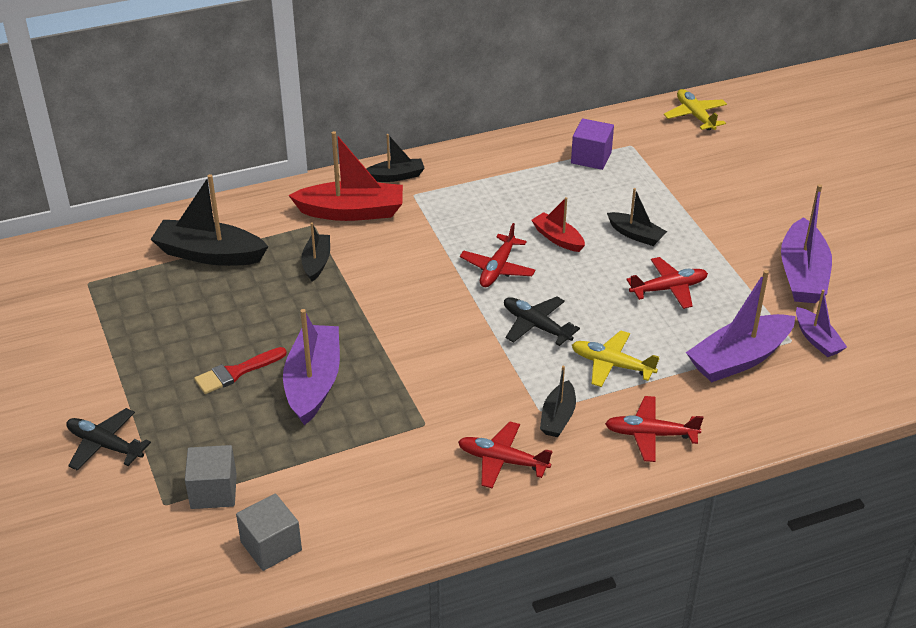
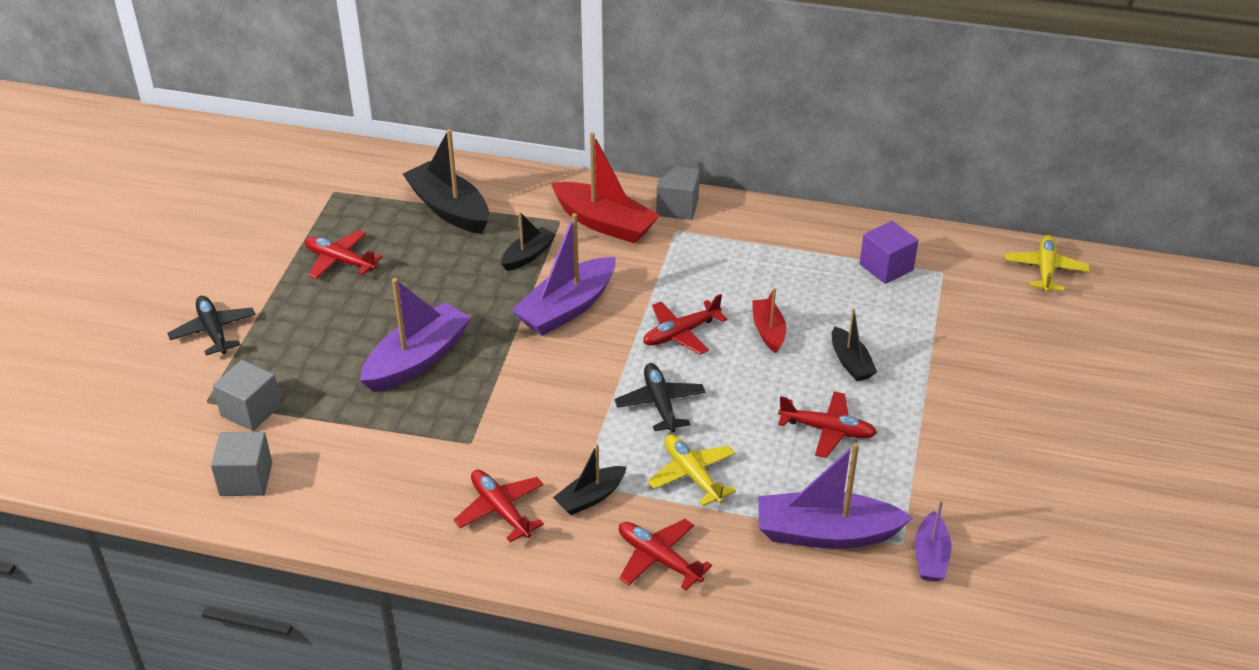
camera: 35 degrees right, 0 degrees up
red brush [194,347,287,394] -> none
black boat [367,134,425,182] -> grey cube [656,165,700,220]
purple boat [781,184,832,303] -> purple boat moved to [511,213,616,336]
none -> red plane [305,230,382,279]

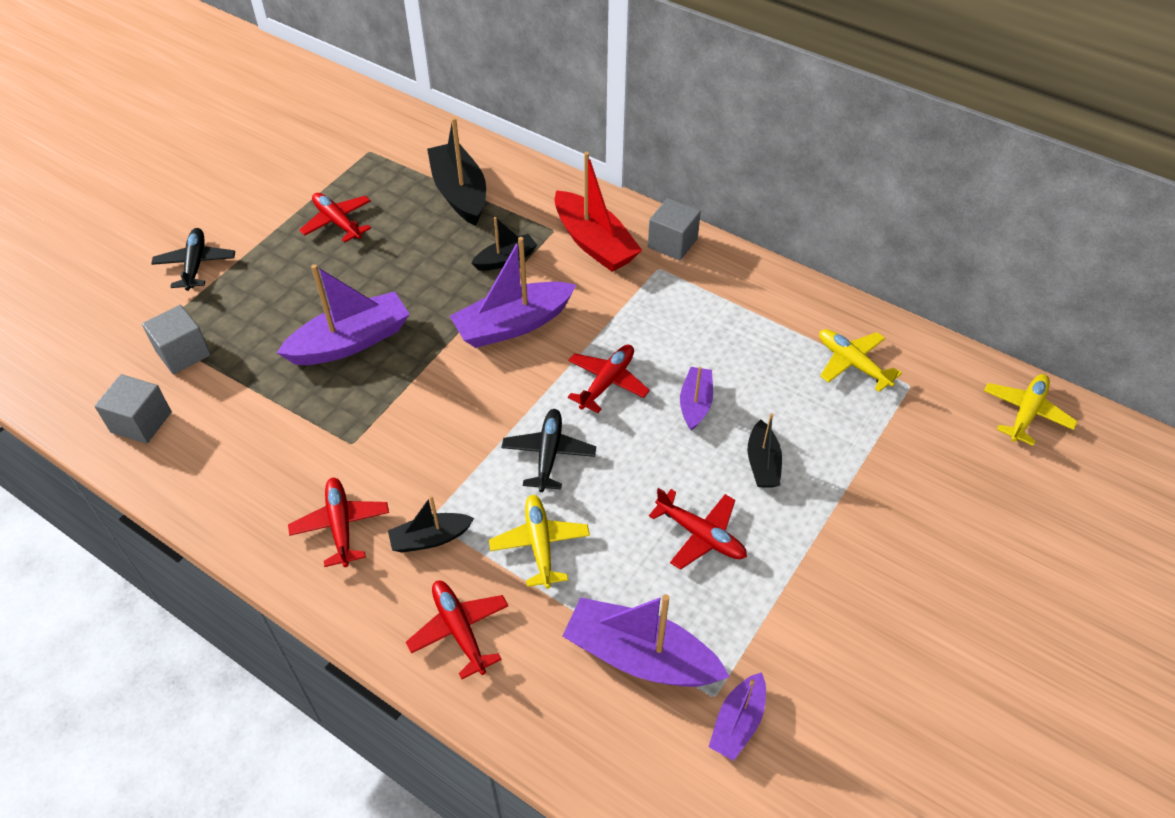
camera: 20 degrees right, 10 degrees up
red plane [643,294,728,355] -> red plane turned 135 degrees clockwise [568,345,650,413]
red boat [752,288,786,353] -> purple boat [680,367,713,431]
purple cube [859,221,919,284] -> yellow plane [819,329,902,392]

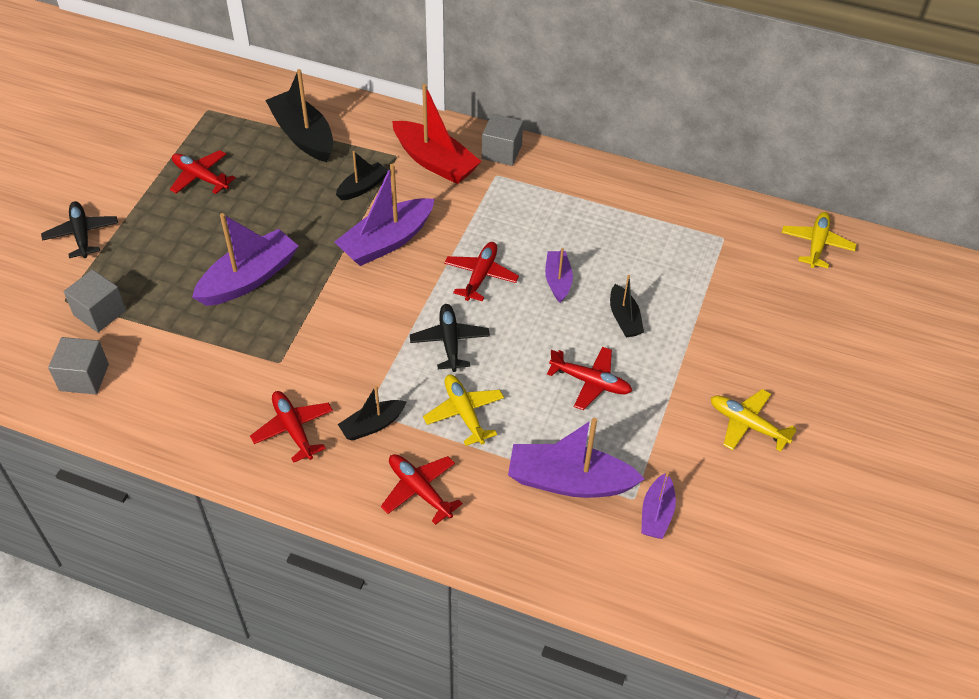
camera: 15 degrees left, 0 degrees up
yellow plane [819,329,902,392] -> yellow plane moved to [711,389,797,452]

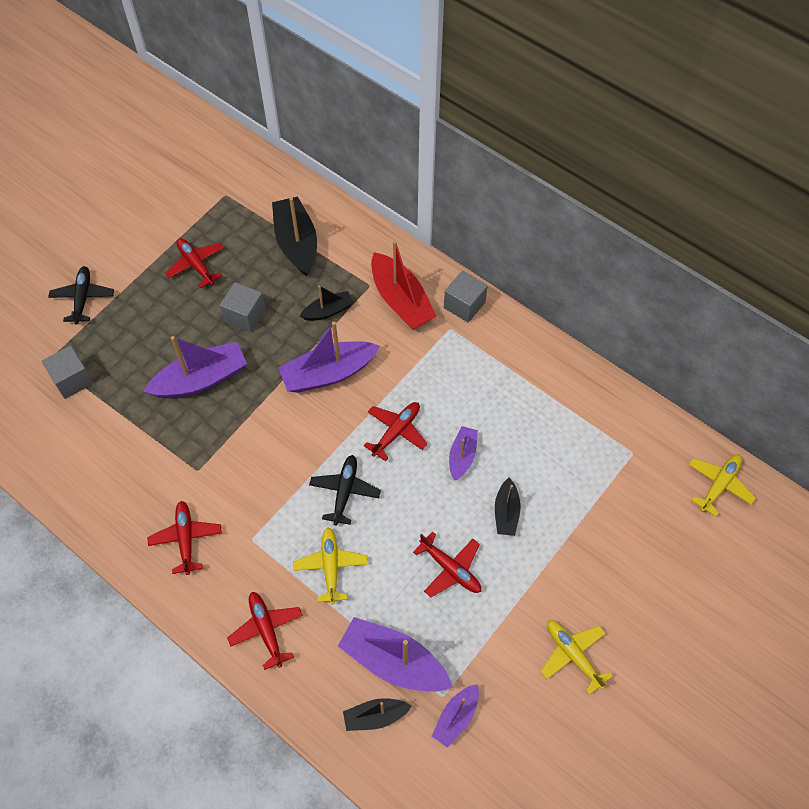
camera: 20 degrees right, 10 degrees up
grey cube [48,337,109,395] -> grey cube moved to [220,282,266,333]
black boat [338,385,407,441] -> black boat moved to [343,698,412,731]

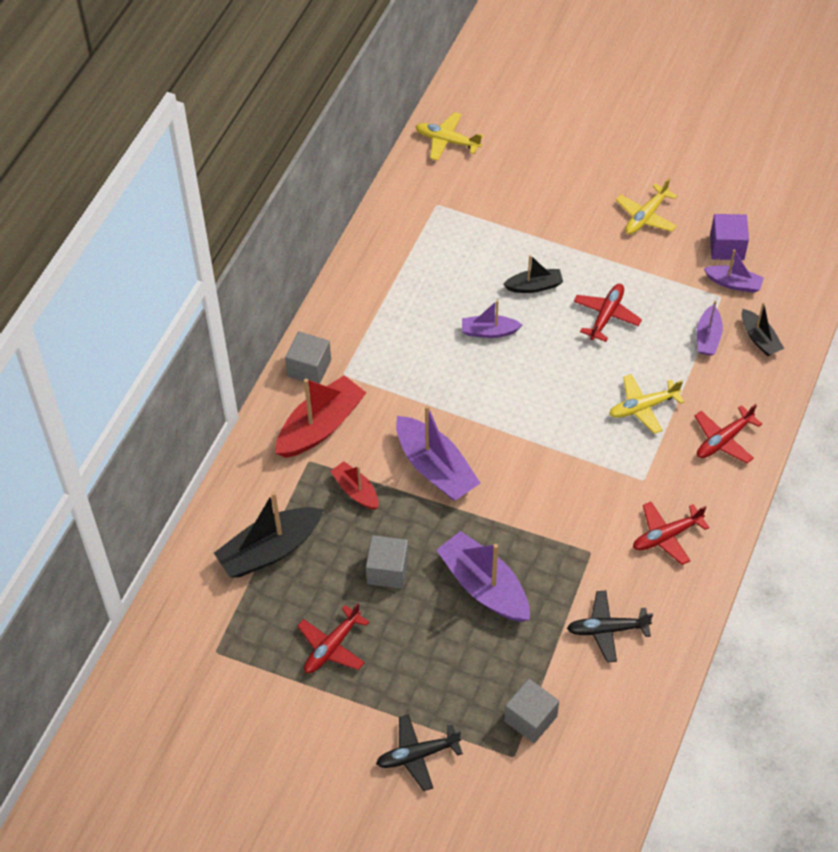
camera: 105 degrees left, 5 degrees down
black boat [300,286,354,321] -> red boat [330,461,379,510]
black plane [309,455,381,526] -> black plane moved to [567,591,653,663]
purple boat [338,617,453,692] -> purple boat [697,300,723,356], size x0.56
red plane [364,402,428,461] -> none
none -> purple cube [710,214,749,260]

